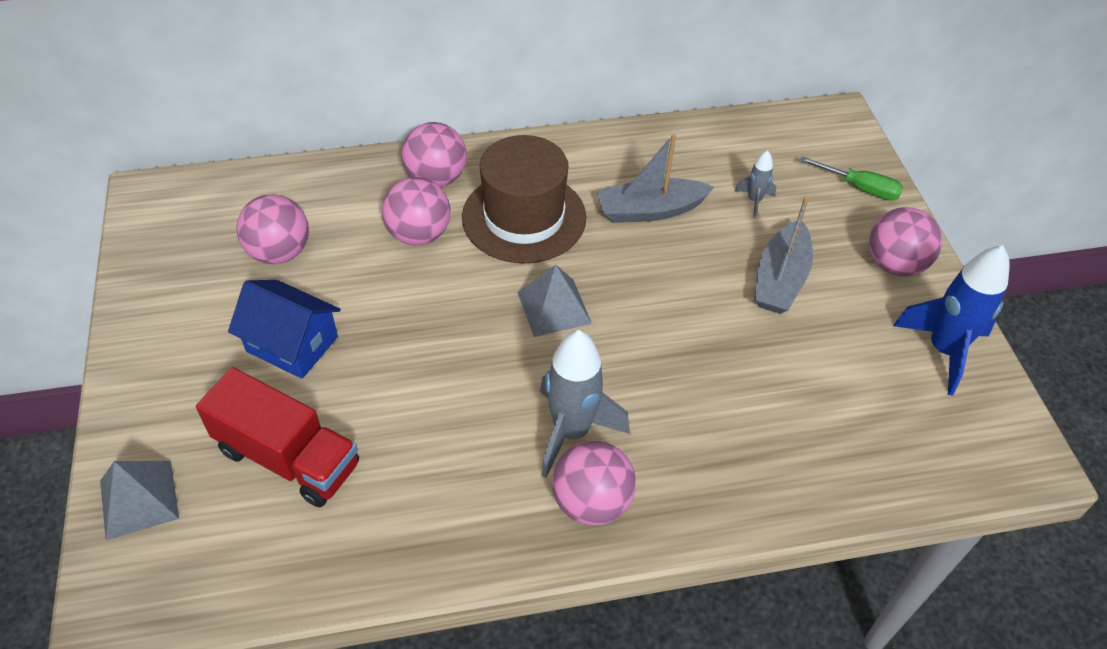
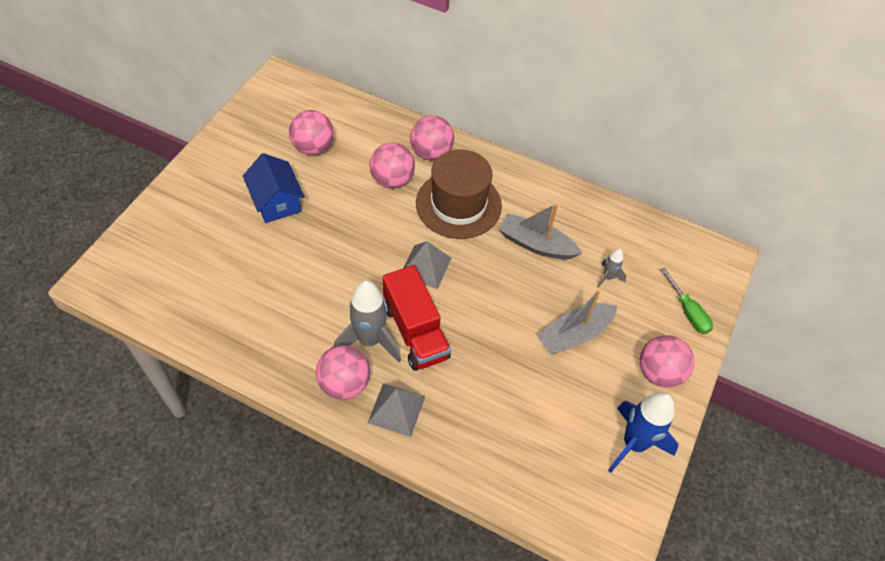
camera: 35 degrees right, 5 degrees up
grey pyramid [100,461,179,540] -> grey pyramid moved to [368,384,425,437]
red truck [196,367,359,507] -> red truck moved to [383,265,451,371]

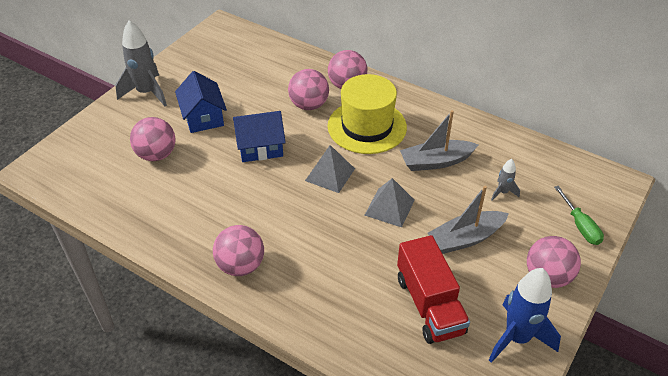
camera: 10 degrees right, 10 degrees down
pink ball [289,110,334,155] -> pink ball moved to [130,117,175,161]
grey rocket [334,280,401,362] -> grey rocket moved to [115,20,167,106]
grey pyramid [368,384,425,437] -> grey pyramid moved to [364,178,415,227]
red truck [383,265,451,371] -> red truck moved to [397,235,470,344]
brown hat [416,150,502,239] -> yellow hat [328,74,407,154]
grey boat [499,203,582,259] -> grey boat turned 45 degrees counterclockwise [400,110,478,171]
none -> blue house [233,111,286,162]

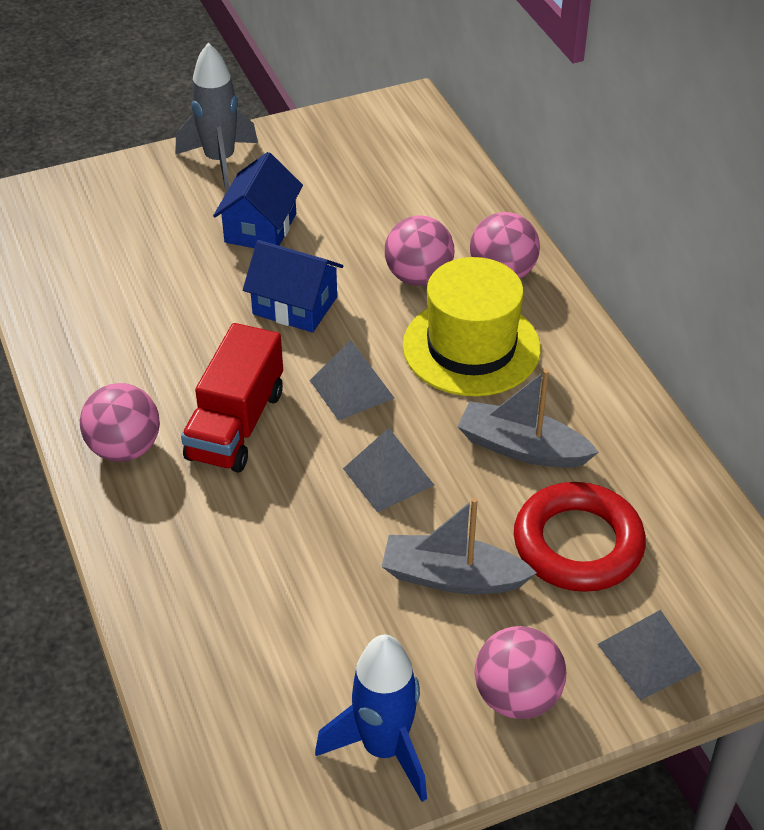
camera: 35 degrees right, 0 degrees up
pink ball [130,117,175,161] -> none
red truck [397,235,470,344] -> red truck moved to [181,323,283,473]
grey rocket [491,159,520,201] -> red ring [514,482,646,592]
green screwdriver [554,186,604,245] -> grey pyramid [598,610,701,700]

